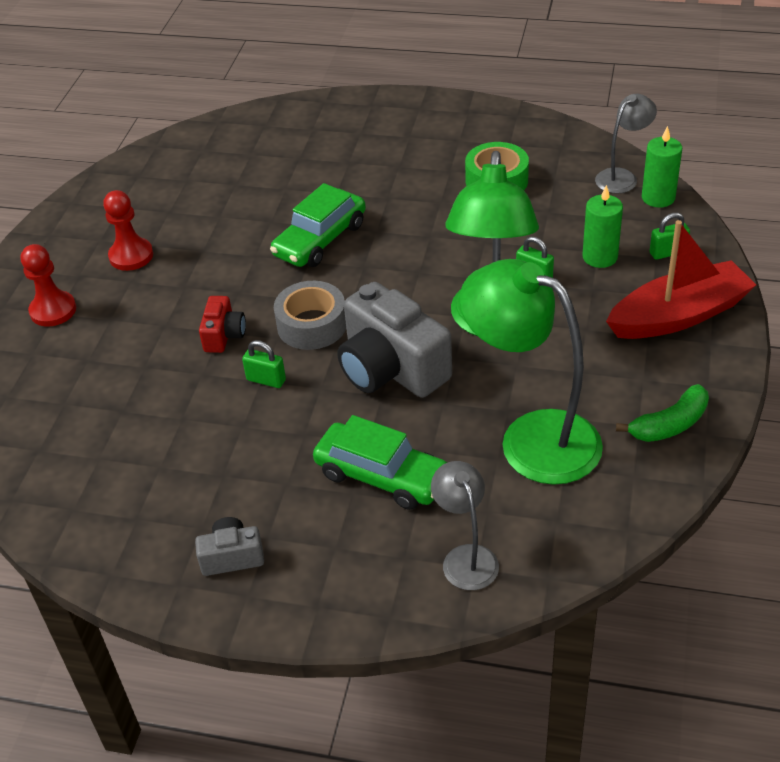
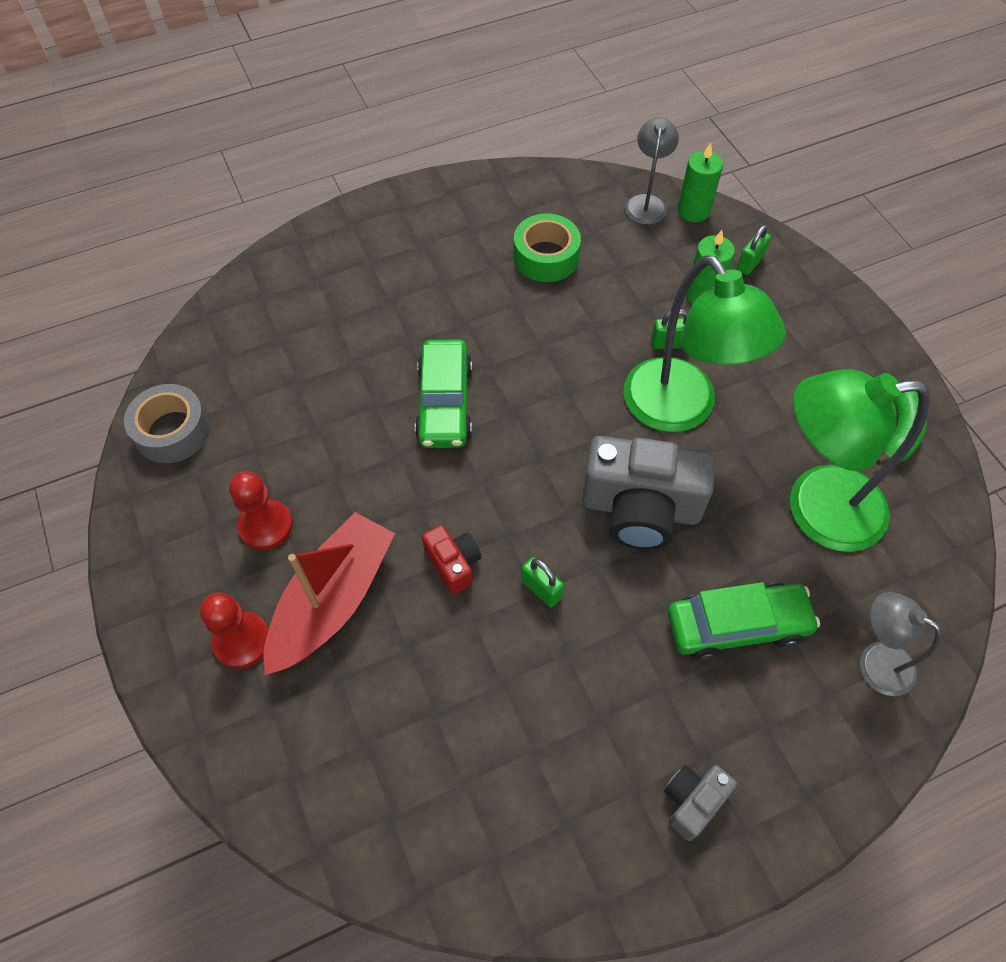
camera: 40 degrees left, 15 degrees up
green padlock [242,340,286,388] -> green padlock turned 60 degrees clockwise [521,557,564,607]
grey tape [274,281,346,350] -> grey tape moved to [124,384,210,463]
red boat [606,220,756,339] -> red boat moved to [264,512,395,675]

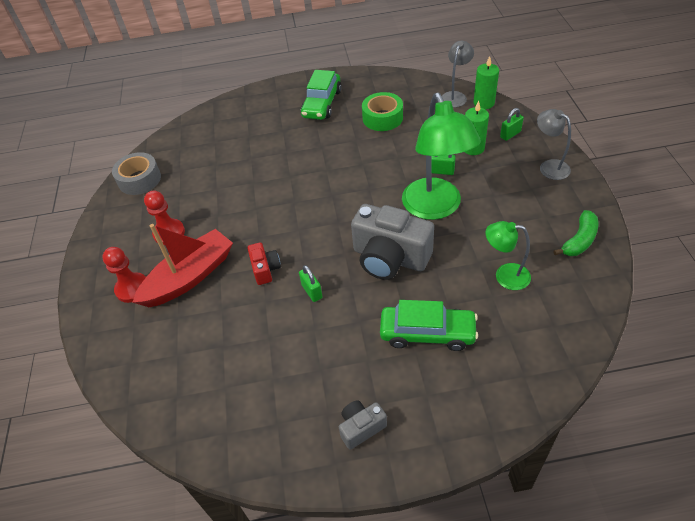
camera: 20 degrees right, 10 degrees down
green car [415,340,472,448] -> green car moved to [301,70,342,120]
green lamp [790,369,930,552] -> green lamp [485,221,531,290], size x0.52
grey lamp [860,592,941,696] -> grey lamp moved to [537,109,571,180]

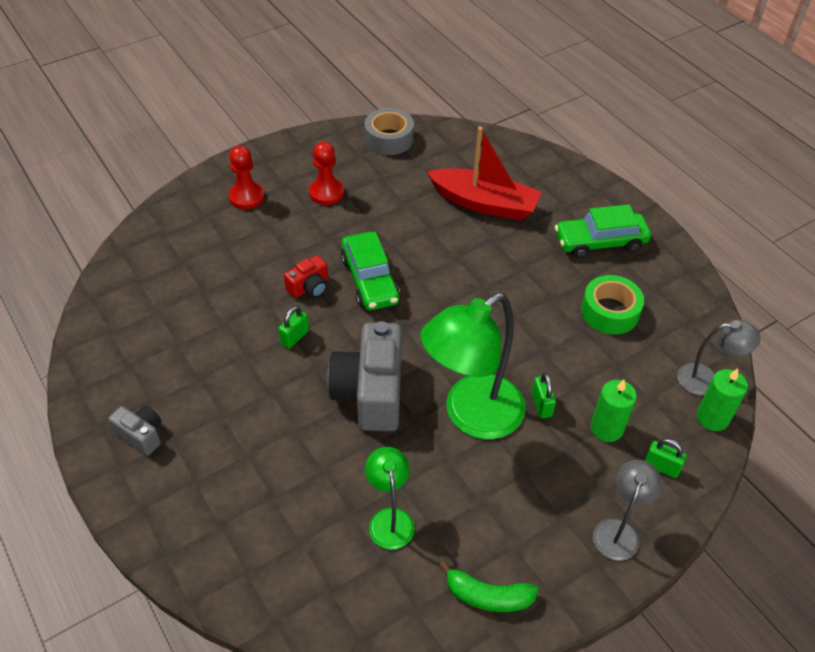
camera: 60 degrees right, 0 degrees up
red boat [132,224,233,307] -> red boat moved to [427,127,542,220]
green car [380,300,478,351] -> green car moved to [341,232,400,310]

